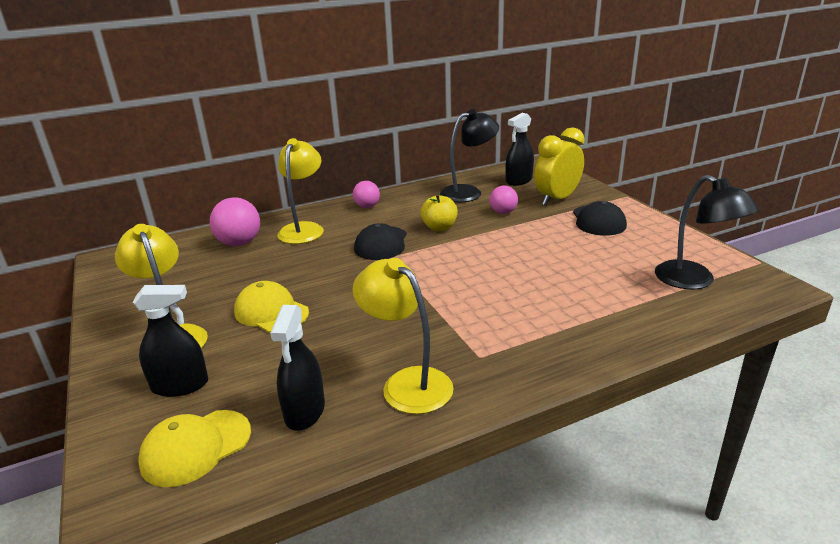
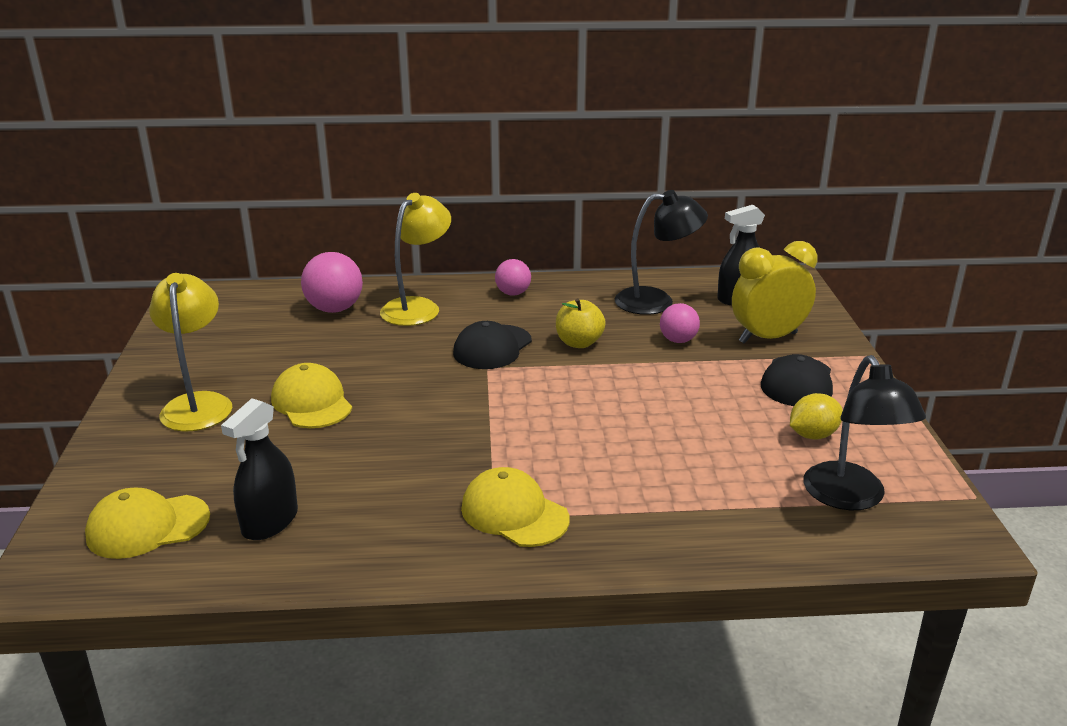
camera: 20 degrees right, 0 degrees up
black spray bottle [133,285,208,397] -> none
yellow lamp [353,258,454,414] -> none
none -> yellow cap [461,467,570,547]
none -> yellow lemon [790,393,843,440]

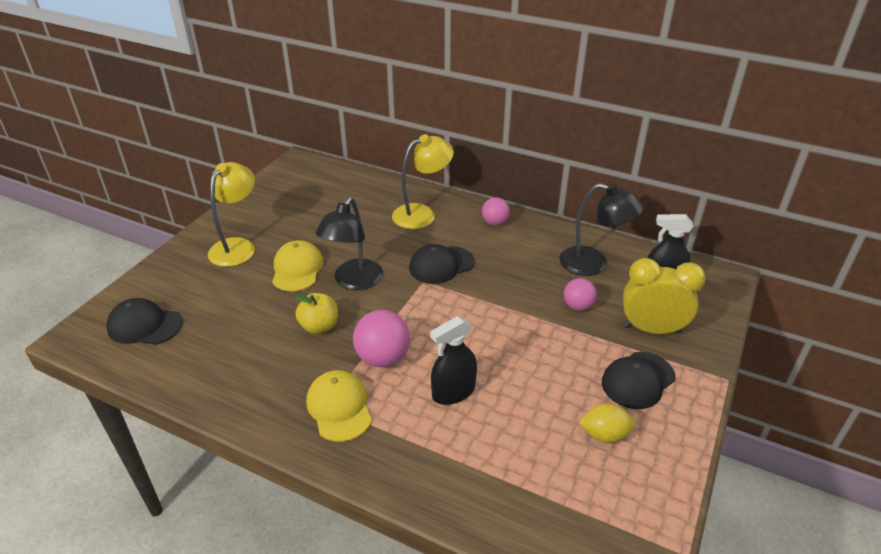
camera: 30 degrees right, 10 degrees up
yellow cap [85,488,210,559] -> black cap [106,298,183,345]
black spray bottle [221,398,298,540] -> black spray bottle moved to [430,316,477,405]
pink ball [301,252,363,313] -> pink ball moved to [353,310,410,367]
yellow apple [556,298,606,348] -> yellow apple moved to [295,293,338,334]
black lamp [803,355,926,510] -> black lamp moved to [316,197,383,290]

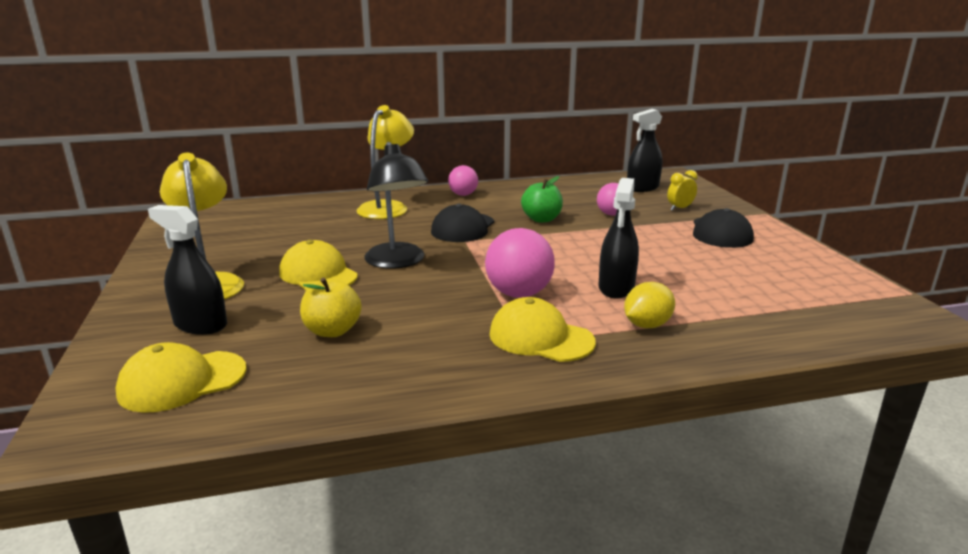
camera: 40 degrees left, 15 degrees down
black cap [106,298,183,345] -> yellow cap [116,342,246,413]
yellow apple [295,293,338,334] -> yellow apple moved to [300,277,362,337]
black lamp [559,183,644,276] -> none
yellow lemon [578,403,635,443] -> yellow lemon moved to [624,282,675,328]
yellow clock [623,258,706,334] -> yellow clock [667,170,698,211], size x0.47
none -> black spray bottle [148,205,227,335]
none -> green apple [521,176,563,223]

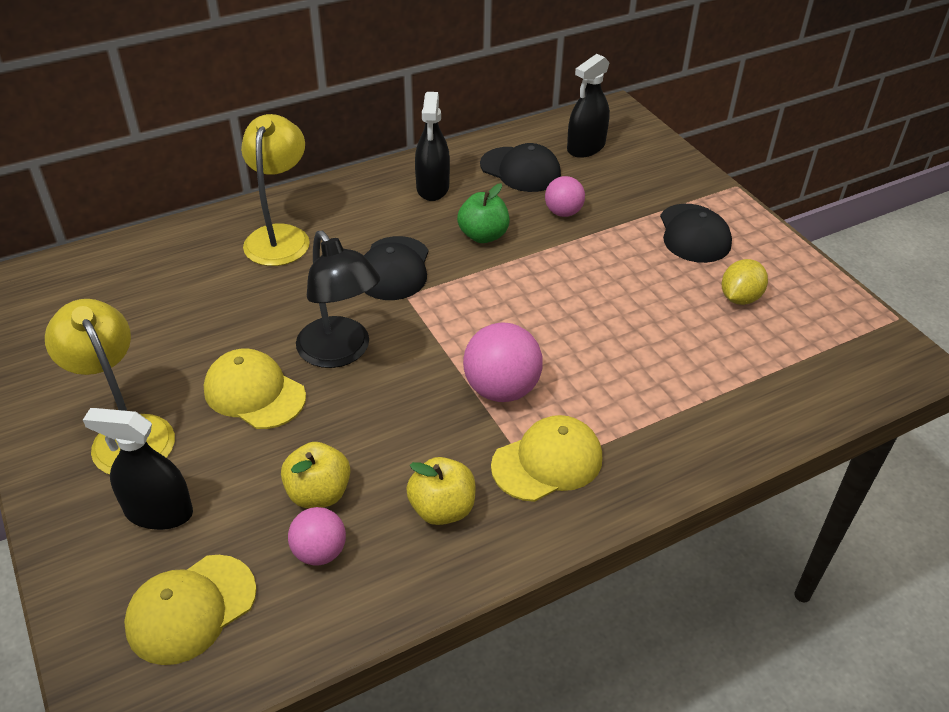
camera: 15 degrees left, 20 degrees up
pink ball [448,165,478,196] -> pink ball moved to [288,507,346,566]
yellow cap [489,297,596,362] -> yellow cap turned 135 degrees clockwise [491,415,602,502]
black spray bottle [599,178,639,299] -> black spray bottle moved to [415,92,450,201]
yellow lemon [624,282,675,328] -> yellow lemon moved to [722,259,768,305]
yellow clock [667,170,698,211] -> none
none -> yellow apple [406,457,476,525]
none -> black cap [480,143,561,192]

